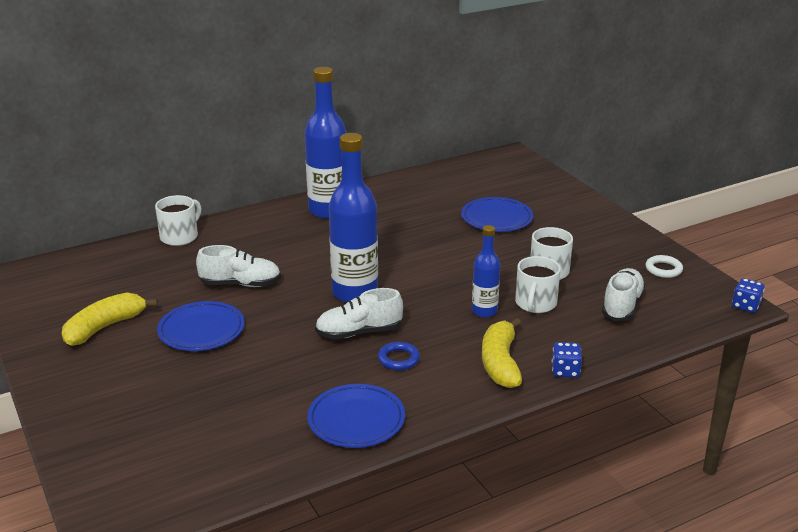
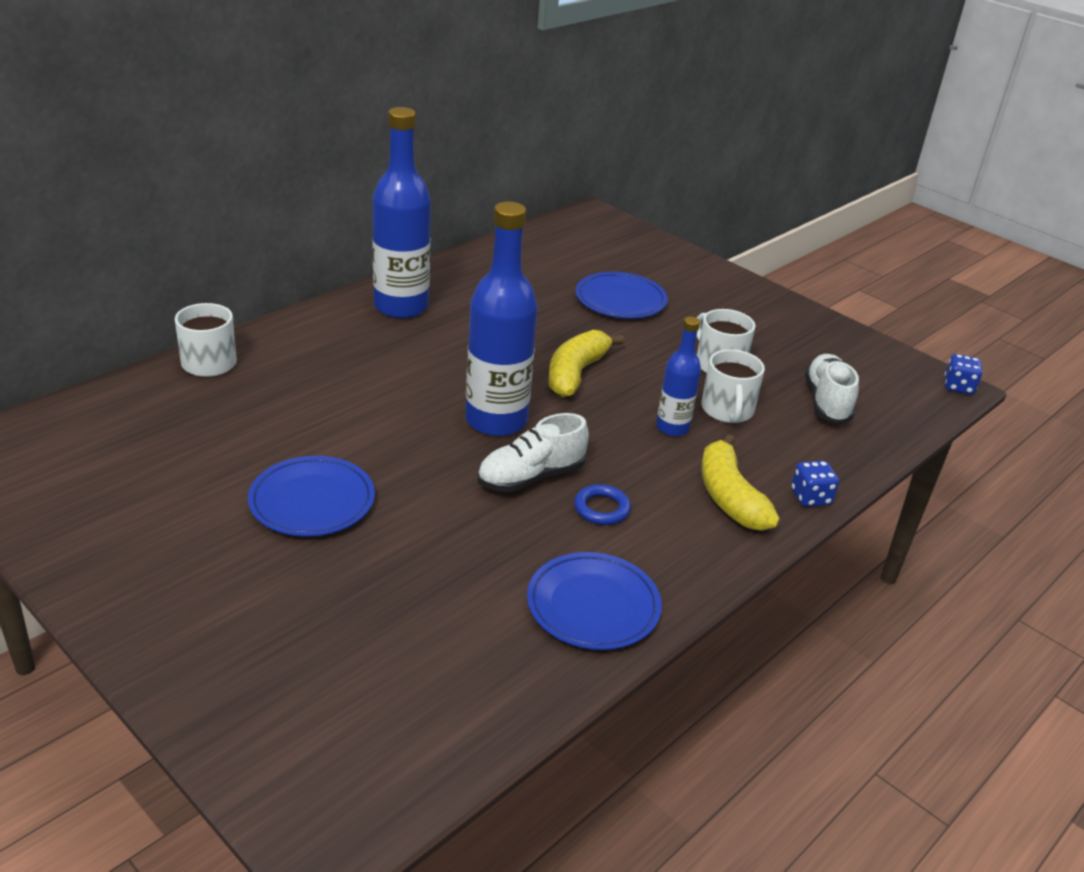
camera: 20 degrees left, 5 degrees up
yellow banana [62,292,158,346] -> yellow banana moved to [548,330,624,397]
white shoe [196,245,281,287] -> none
white ring [646,255,683,278] -> none

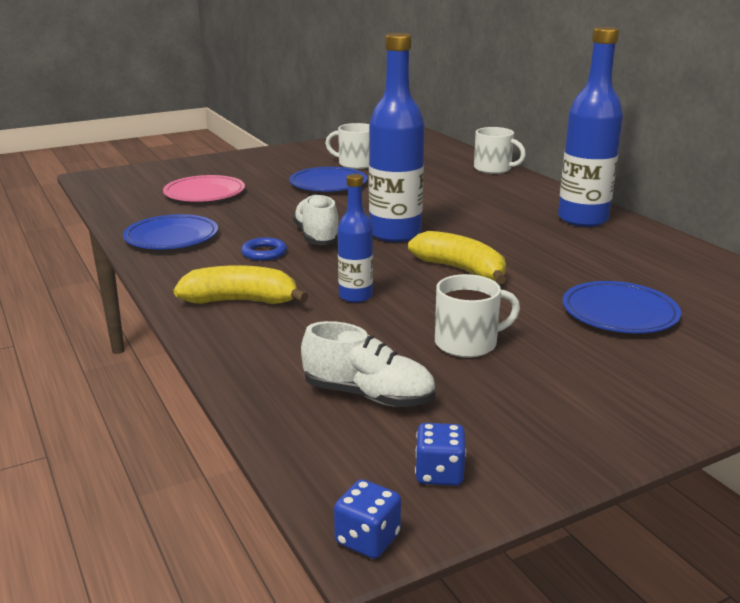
camera: 110 degrees right, 10 degrees down
white mug [701,349,765,423] -> white mug moved to [325,123,369,169]
blue dice [791,461,839,507] -> blue dice moved to [415,423,466,486]
none -> pink plate [163,175,245,202]

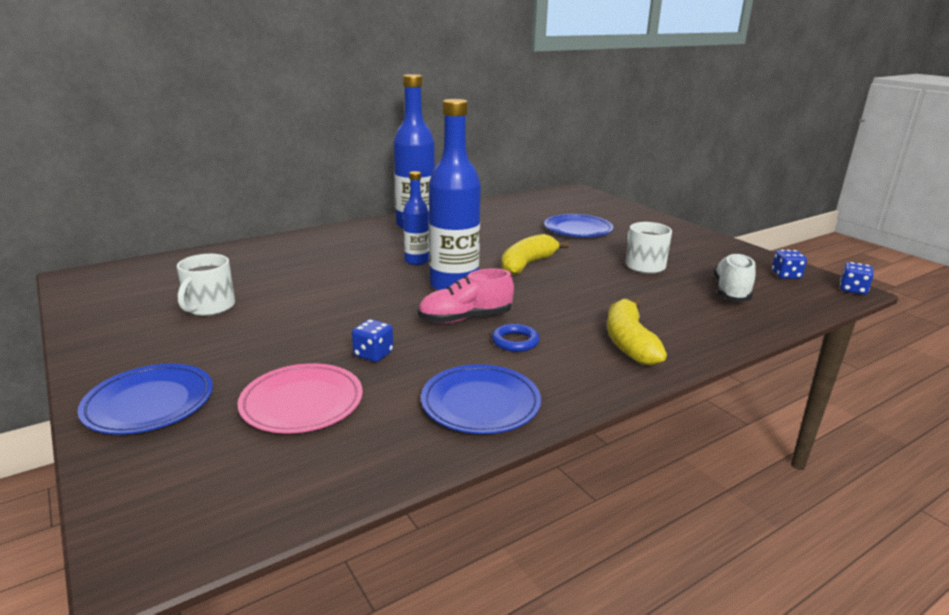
camera: 95 degrees left, 0 degrees up
blue plate [289,167,367,192] -> blue plate moved to [77,364,213,435]
white shoe [293,194,338,245] -> pink shoe [418,269,514,323]
blue bottle [338,174,373,303] -> blue bottle moved to [403,171,429,265]
white mug [474,127,526,174] -> none
none -> blue dice [352,319,393,362]

